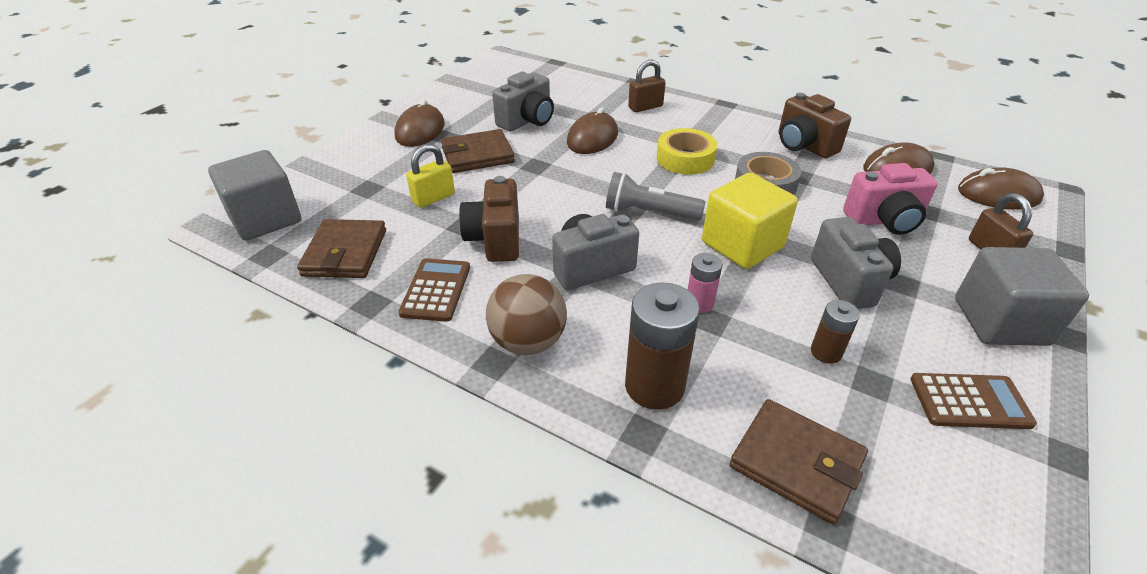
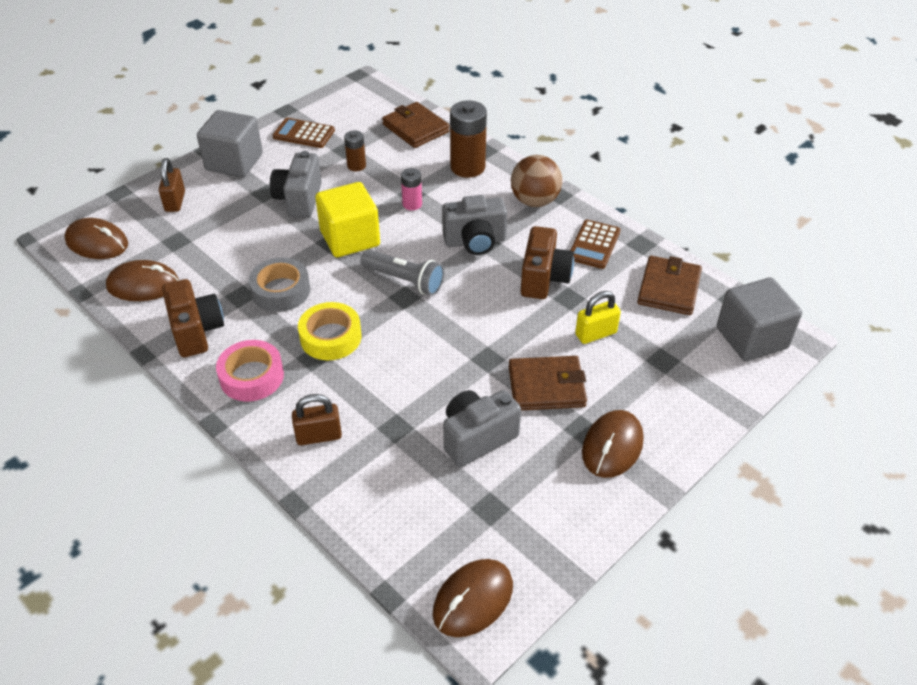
camera: 165 degrees left, 5 degrees up
brown mouse [567,107,618,154] -> brown mouse moved to [433,559,513,637]
pink camera [843,163,937,235] -> none
none -> pink tape [216,340,284,402]

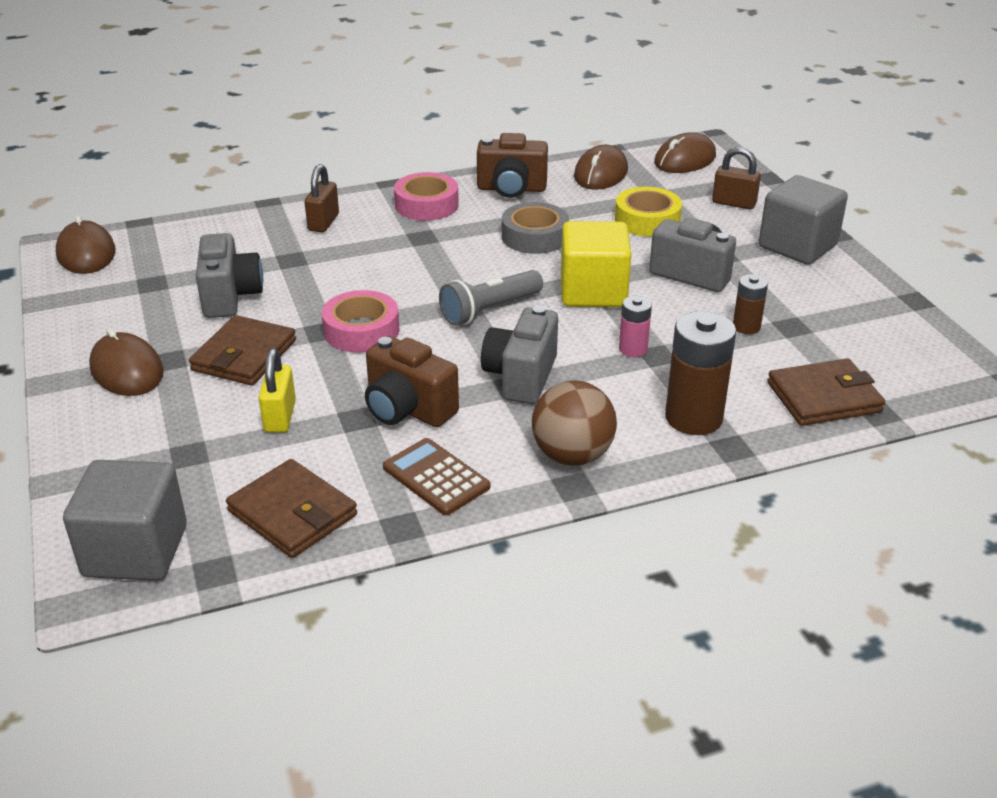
camera: 115 degrees right, 10 degrees down
brown calculator [273,118,335,148] -> none
yellow tape [298,302,361,360] -> yellow tape moved to [615,187,682,237]
none -> pink tape [322,290,399,352]

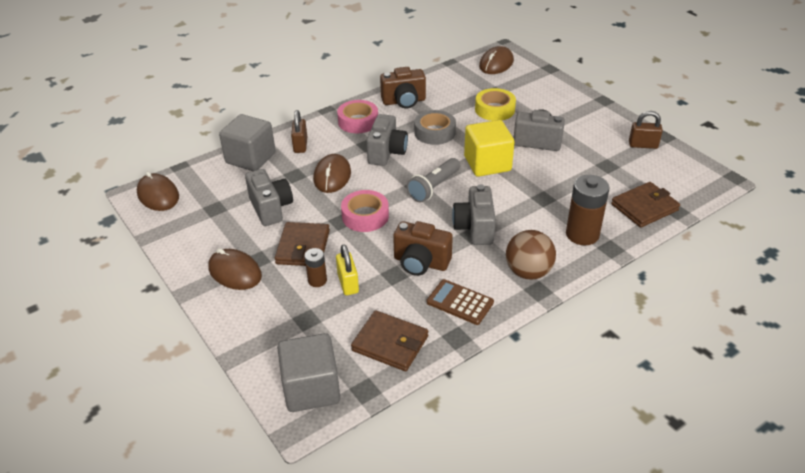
camera: 15 degrees left, 5 degrees up
brown mouse [574,145,628,190] -> brown mouse moved to [313,154,351,193]
pink battery [619,296,652,357] -> none
brown padlock [712,147,761,210] -> brown padlock moved to [629,111,663,149]
brown battery [733,274,768,334] -> brown battery moved to [304,248,327,287]
grey cube [759,175,848,264] -> grey cube moved to [219,114,276,171]
none -> grey camera [366,114,408,166]

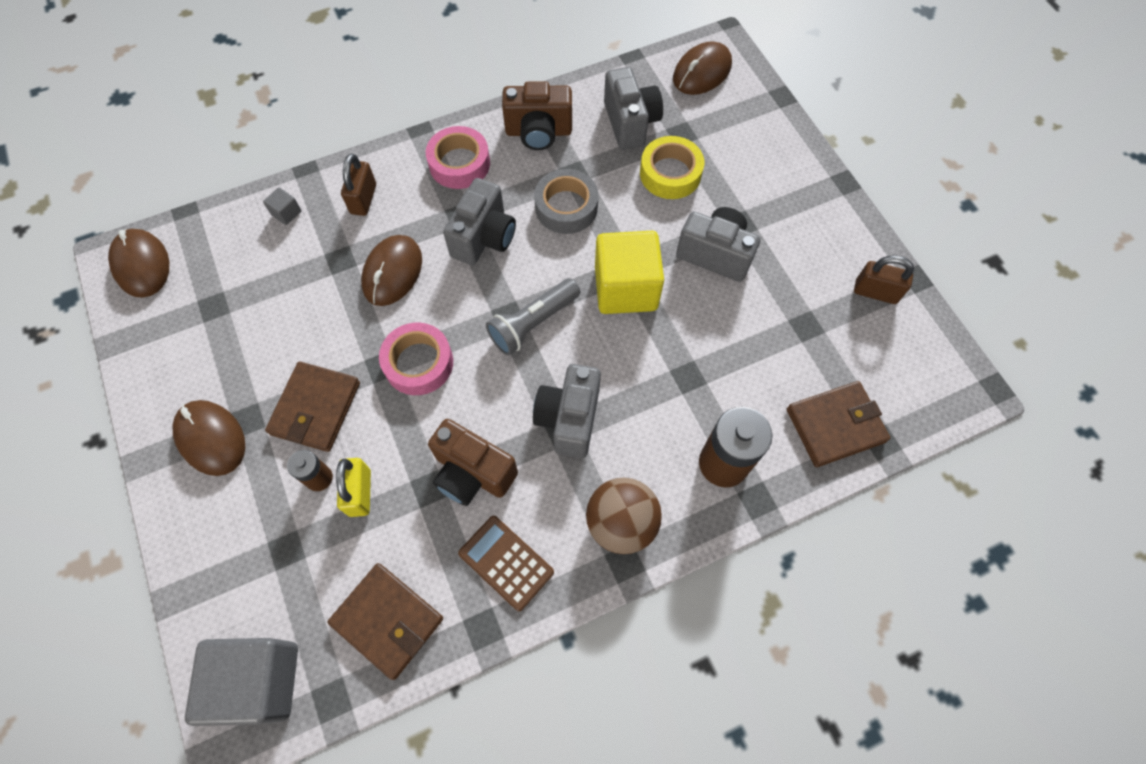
camera: 10 degrees right, 25 degrees up
grey cube [219,114,276,171] -> grey cube [263,188,301,225], size x0.40
grey camera [245,169,293,226] -> grey camera moved to [604,67,663,150]

